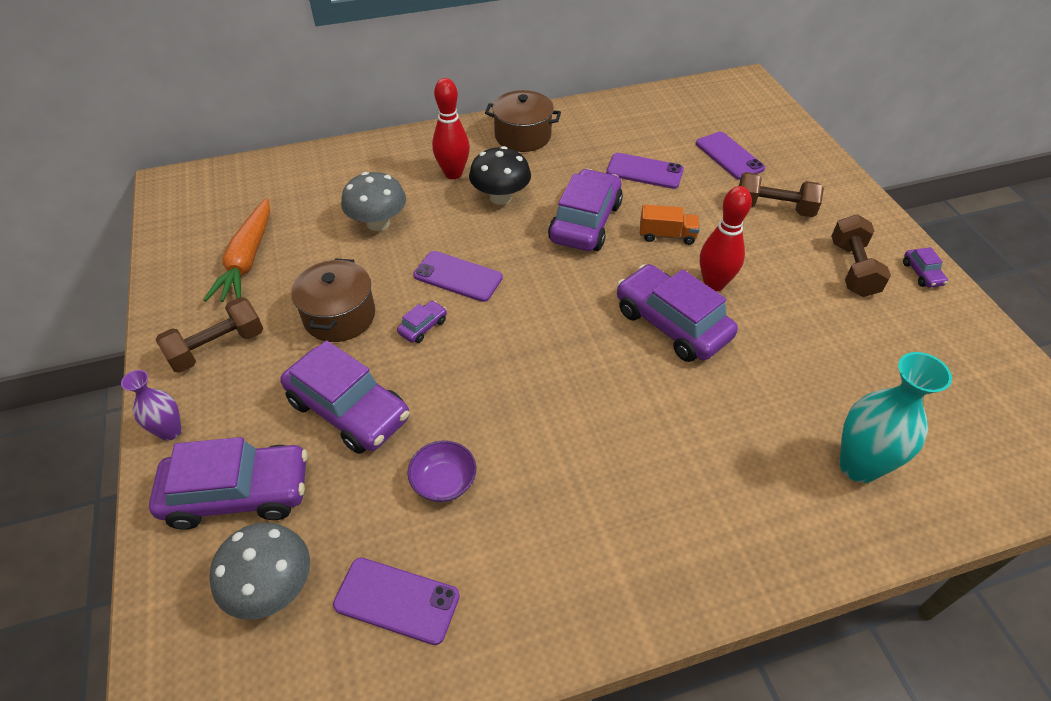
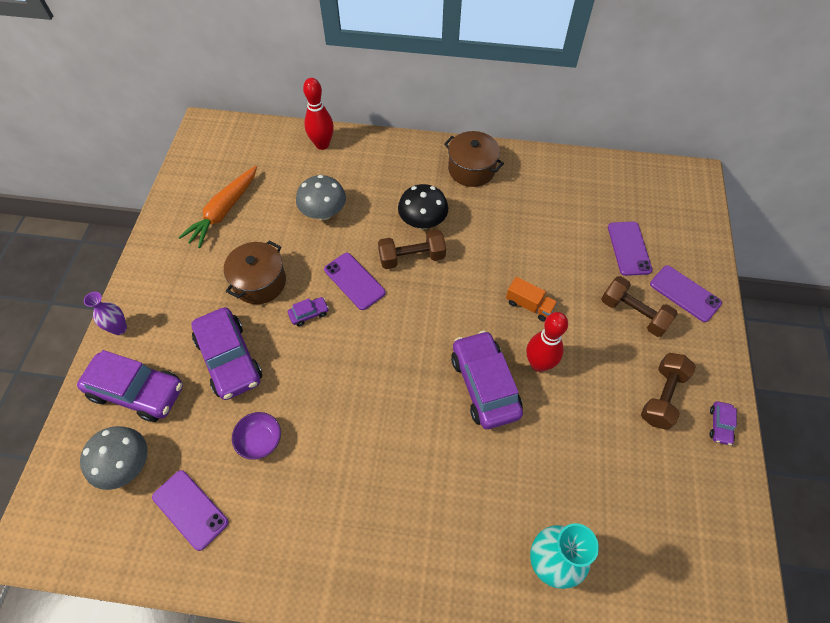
camera: 25 degrees right, 10 degrees up
brown dumbbell [155,297,263,373] -> brown dumbbell moved to [378,230,446,269]
red bowling pin [432,78,470,179] -> red bowling pin moved to [303,78,334,150]
purple car [548,169,623,251] -> none
purple phone [606,153,684,189] -> purple phone moved to [650,265,722,322]

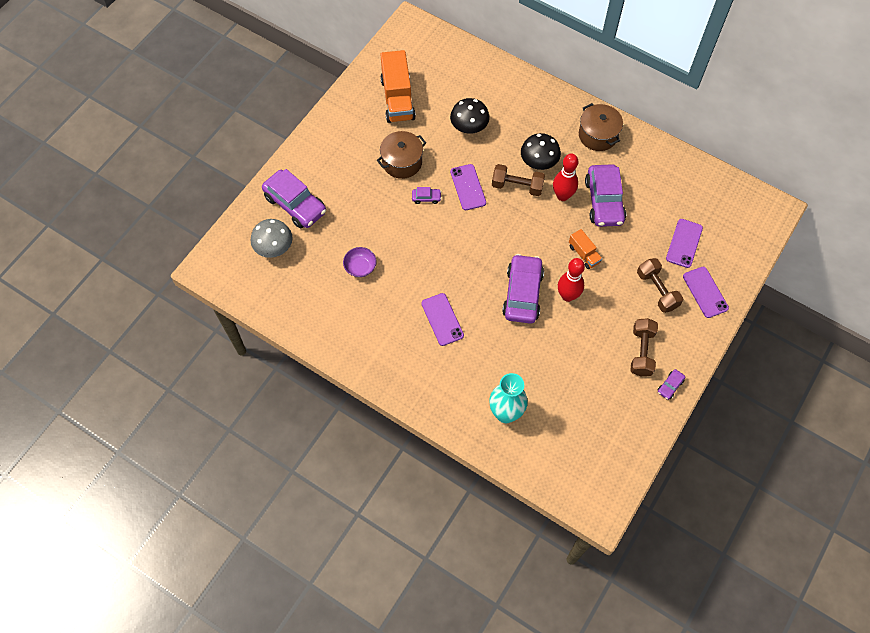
camera: 25 degrees right, 5 degrees up
purple vase [84,292,127,335] -> none
purple phone [152,470,229,551] -> purple phone moved to [421,293,464,346]
orange carrot [178,166,257,248] -> orange truck [380,50,416,123]
purple car [191,307,262,400] -> purple car moved to [585,164,626,227]
grey mushroom [296,175,346,220] -> black mushroom [450,98,490,134]
red bowling pin [303,78,334,150] -> red bowling pin moved to [553,154,578,201]
brown dumbbell [641,353,696,430] -> brown dumbbell turned 45 degrees counterclockwise [630,318,658,376]

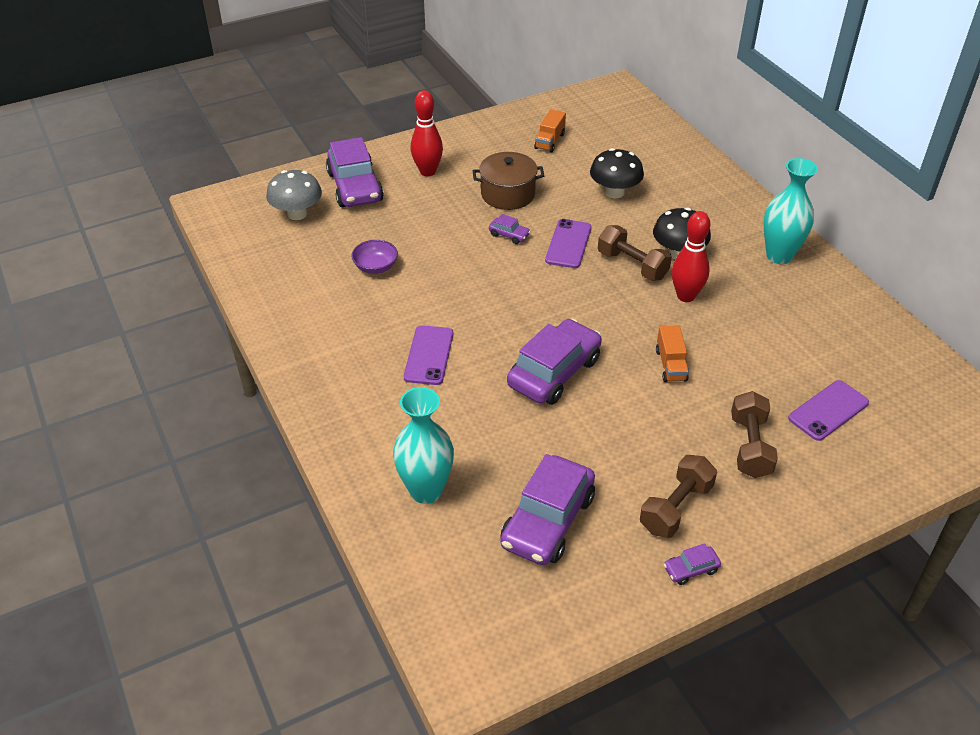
camera: 30 degrees right, 20 degrees down
orange truck [380,50,416,123] -> orange truck [534,109,566,153], size x0.51
red bowling pin [558,258,585,302] -> red bowling pin moved to [411,90,443,177]
brown pot [579,103,623,151] -> turquoise vase [763,158,818,264]
purple car [585,164,626,227] -> purple car moved to [500,454,595,565]
purple phone [683,267,729,318] -> none

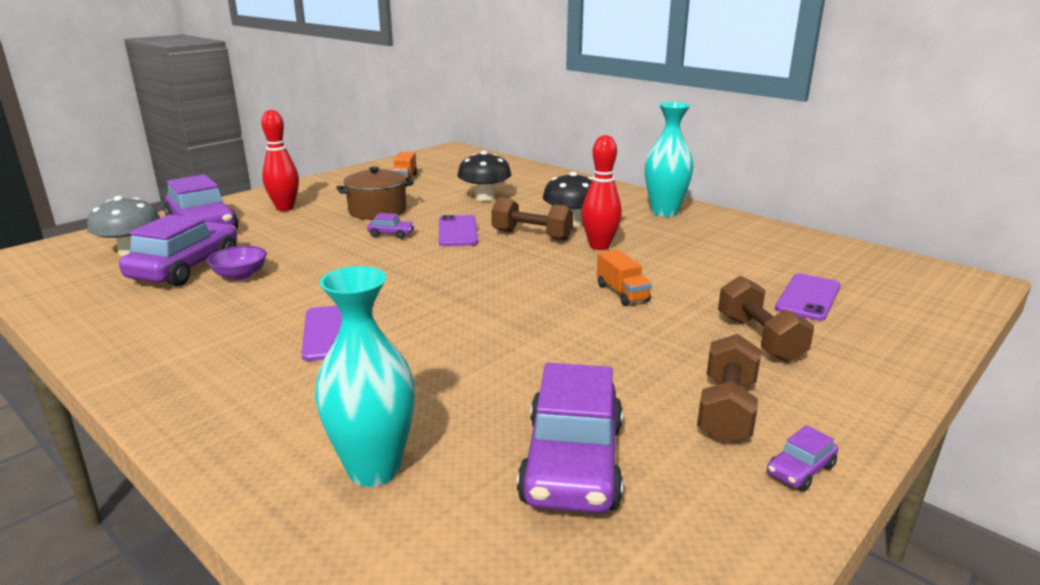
camera: 20 degrees left, 20 degrees down
purple car [507,319,602,405] -> purple car moved to [119,214,237,286]

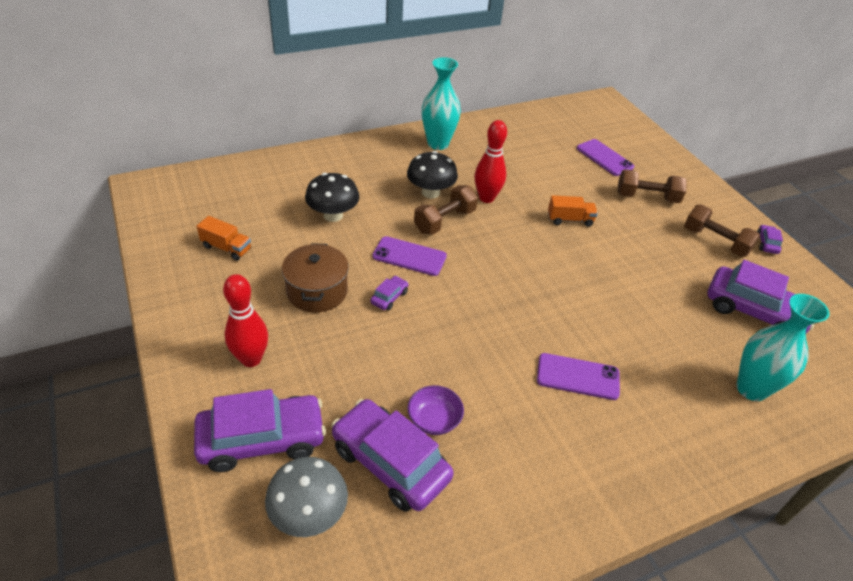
camera: 70 degrees left, 20 degrees up
purple car [767,425,838,491] -> purple car turned 150 degrees counterclockwise [757,225,783,254]

